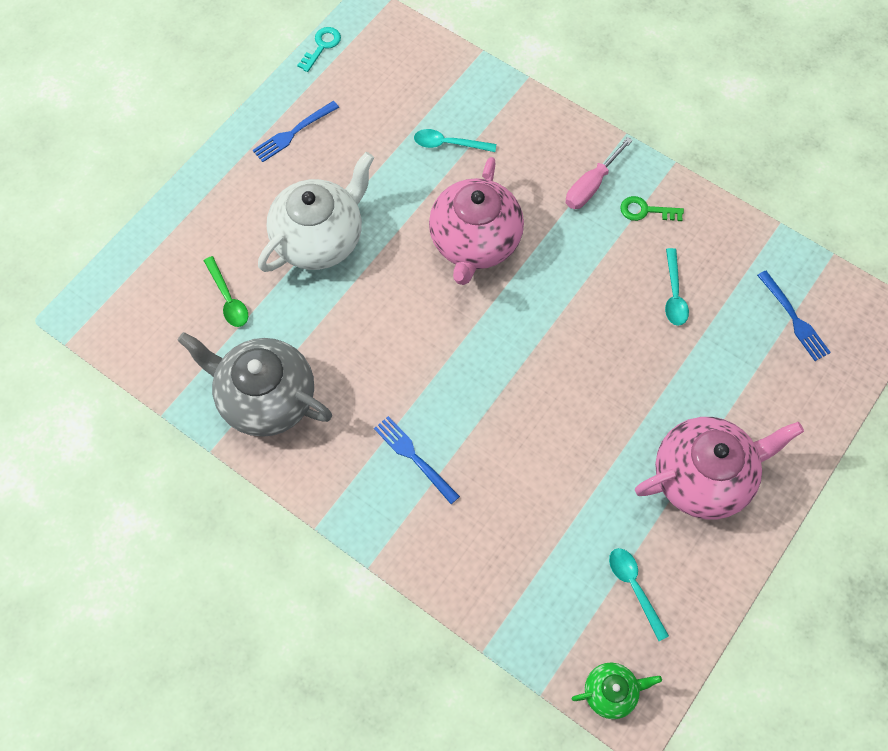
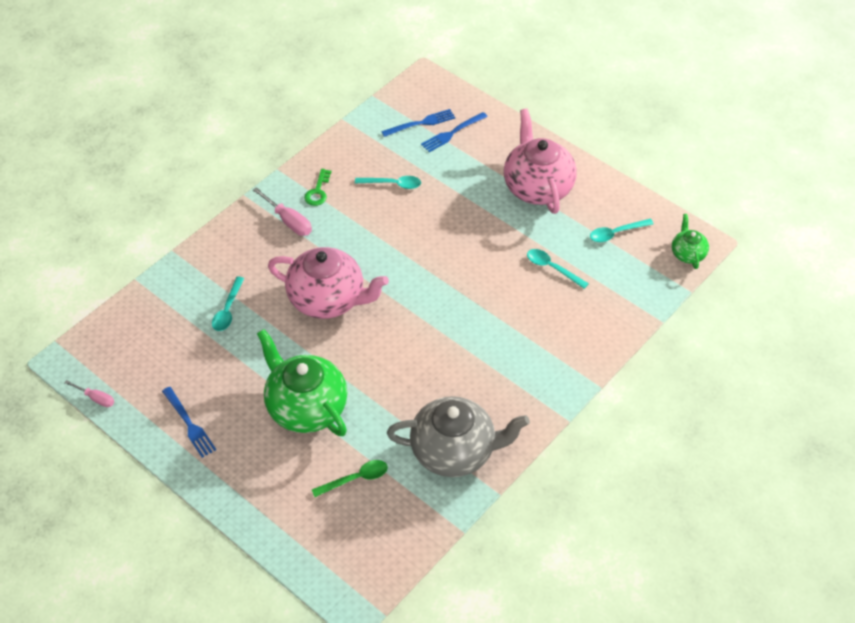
camera: 85 degrees left, 15 degrees down
grey teapot [177,332,332,437] -> grey teapot turned 120 degrees counterclockwise [387,396,530,477]
white teapot [258,152,374,272] -> green teapot [257,329,347,436]
turquoise key [297,27,341,72] -> pink screwdriver [64,380,114,407]
blue fork [374,416,460,504] -> blue fork moved to [421,112,488,152]
none -> turquoise spoon [527,249,589,289]

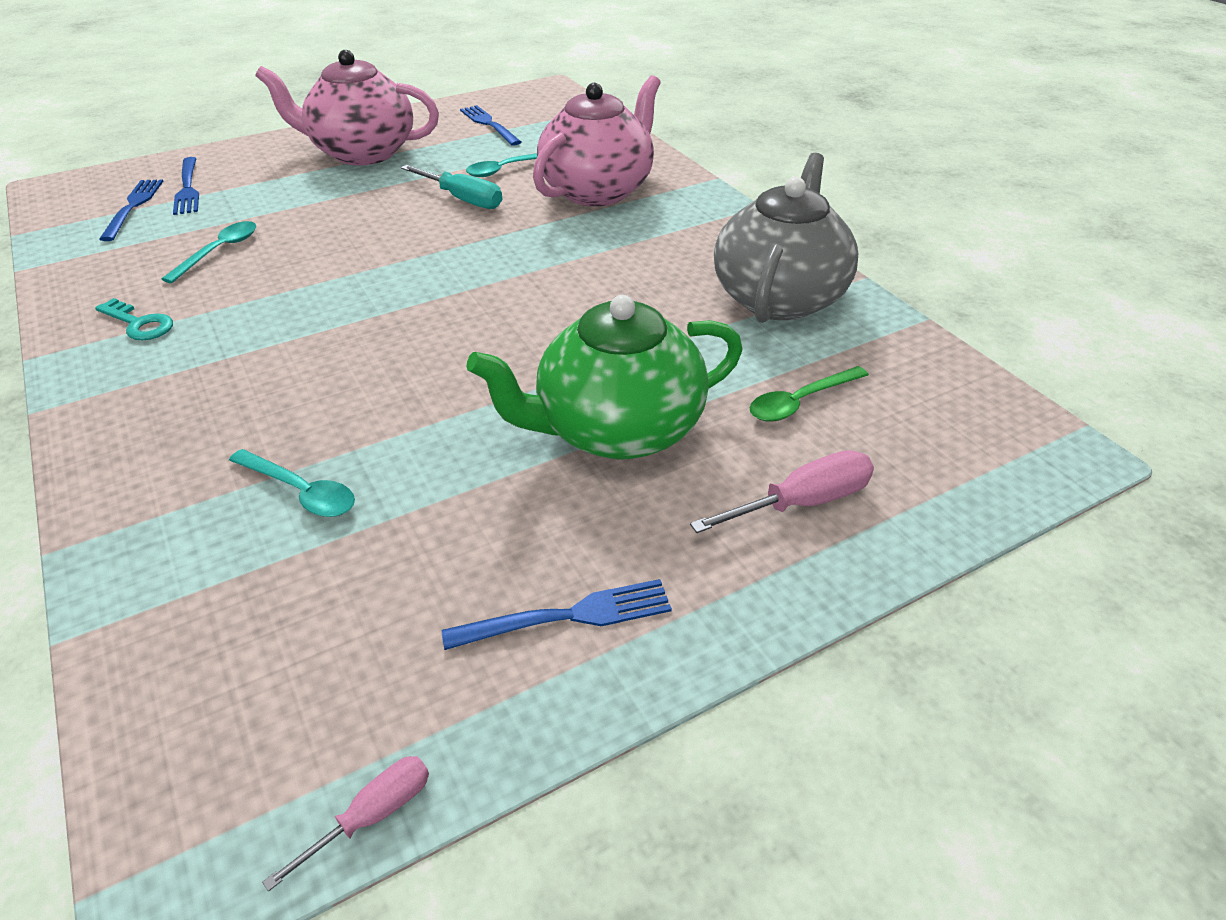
camera: 70 degrees left, 10 degrees down
pink screwdriver [253,187,312,236] -> pink screwdriver moved to [690,450,874,533]
pink teapot [268,247,389,319] -> pink teapot moved to [533,75,661,206]
green key [304,169,332,206] -> turquoise key [95,298,173,340]
green spoon [312,460,388,497] -> green spoon turned 120 degrees counterclockwise [750,366,869,422]
turquoise spoon [590,219,654,242] -> blue fork [460,105,521,146]
green teapot [672,214,709,269] -> none
none -> turquoise screwdriver [401,165,502,209]

